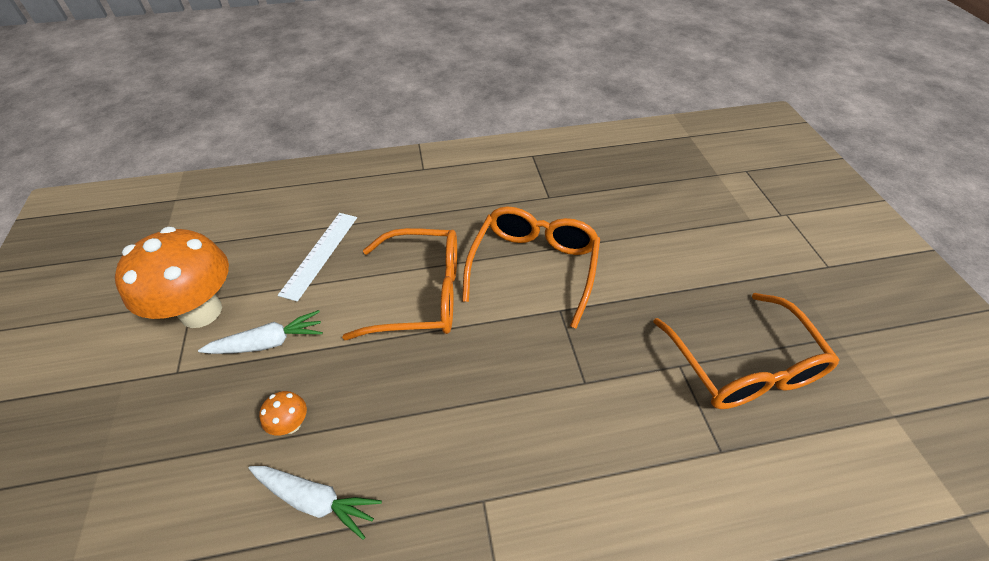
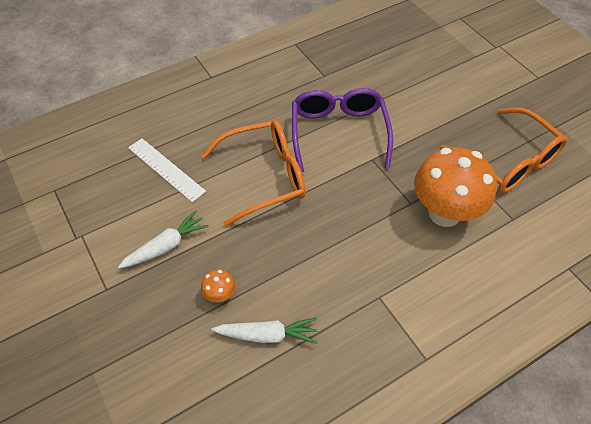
camera: 20 degrees left, 5 degrees up
orange mushroom [115,226,229,328] -> orange mushroom moved to [414,147,497,227]
white ruler [278,213,357,302] -> white ruler turned 45 degrees counterclockwise [128,138,206,202]
orange glasses [462,206,600,328] -> purple glasses [292,88,393,172]

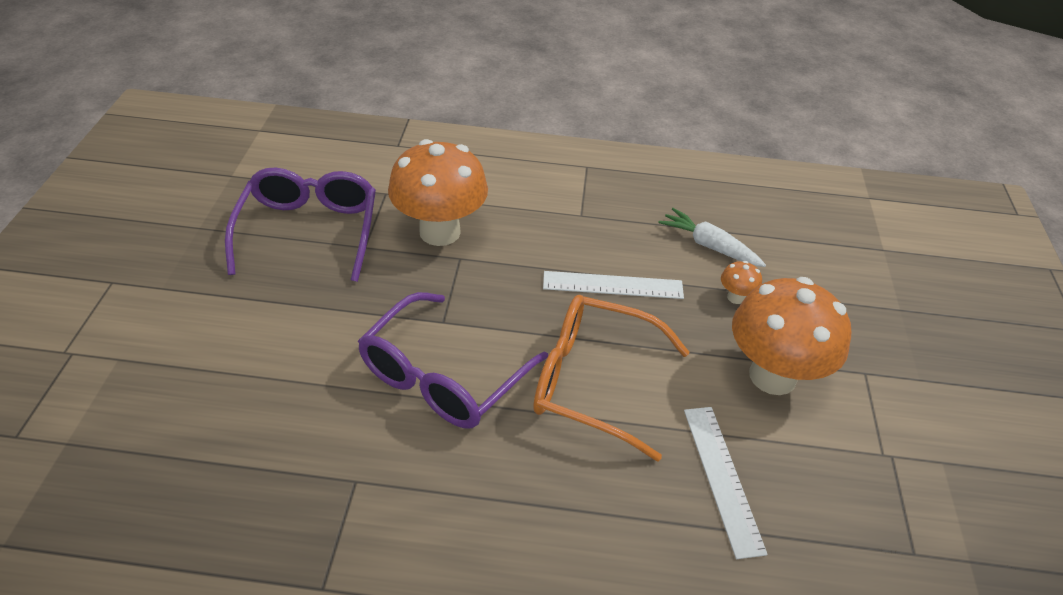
camera: 145 degrees left, 10 degrees down
white carrot [118,210,209,269] -> orange mushroom [732,277,851,395]
orange glasses [440,108,567,193] -> purple glasses [225,168,376,282]
none -> white ruler [543,271,684,299]

